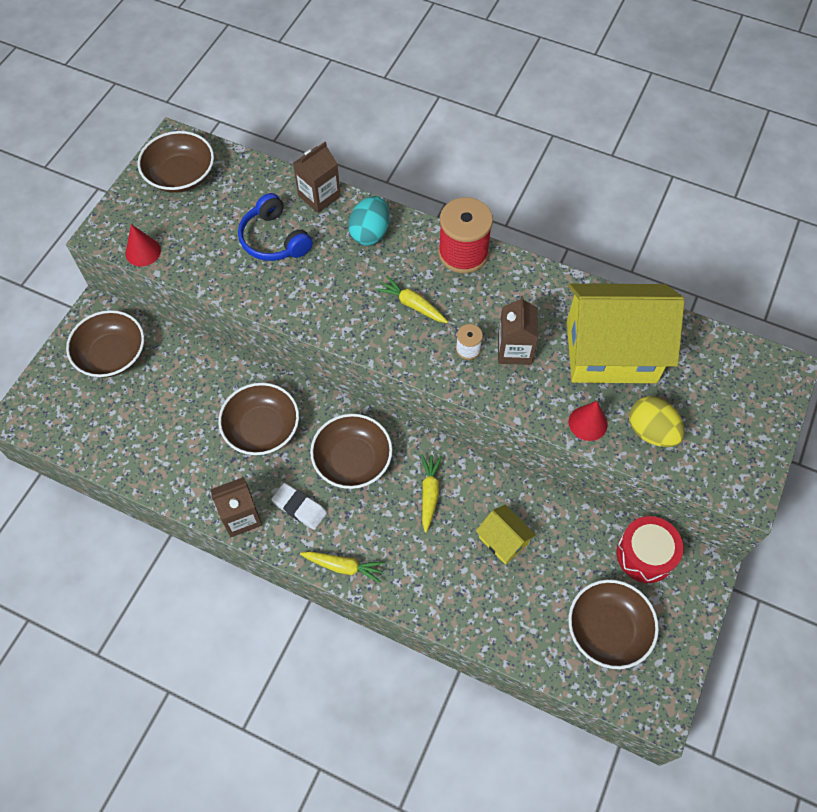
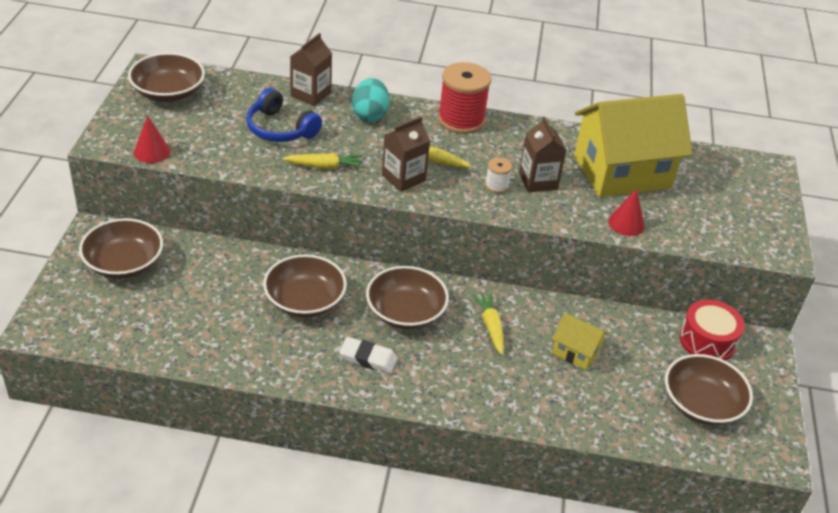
camera: 20 degrees left, 20 degrees down
brown carton [211,477,262,537] -> brown carton moved to [382,117,430,192]
yellow carrot [300,551,386,583] -> yellow carrot moved to [282,153,363,169]
yellow egg [629,396,685,447] -> none

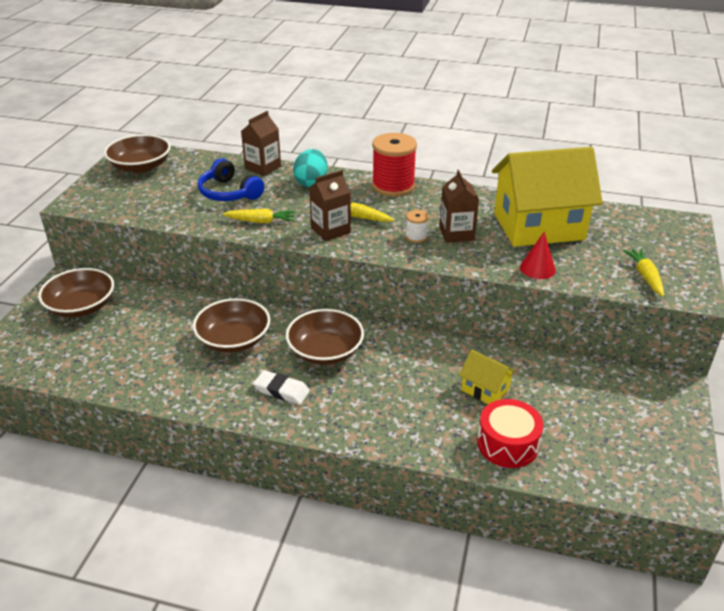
camera: 10 degrees right, 5 degrees down
red cone [134,115,170,163] -> none
yellow carrot [472,292,504,355] -> yellow carrot moved to [623,248,664,297]
brown bowl [665,354,753,425] -> none
red drum [679,300,745,361] -> red drum moved to [477,399,544,468]

